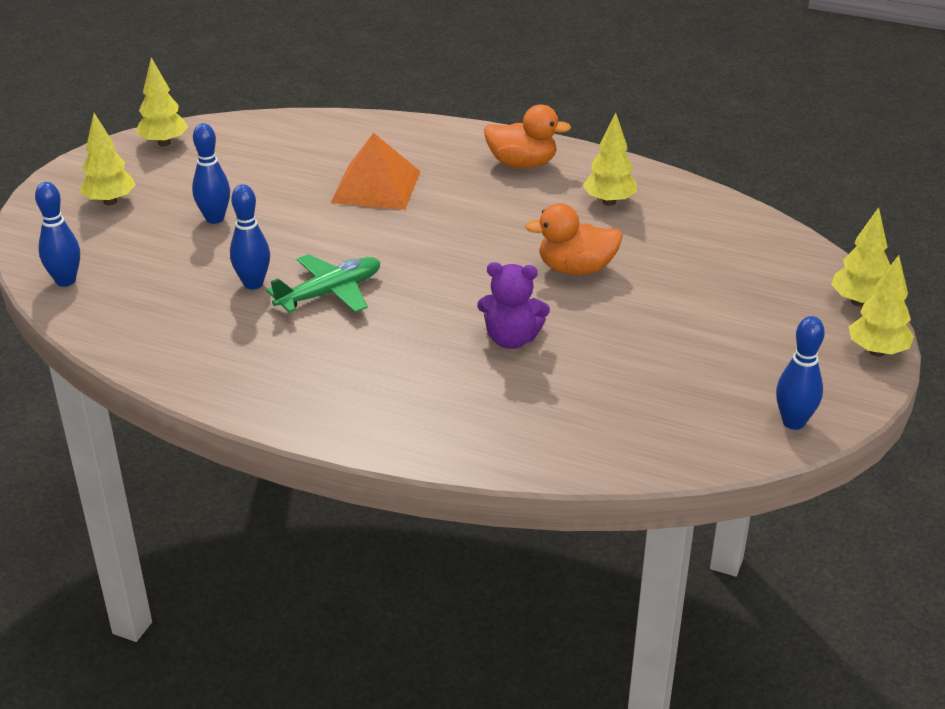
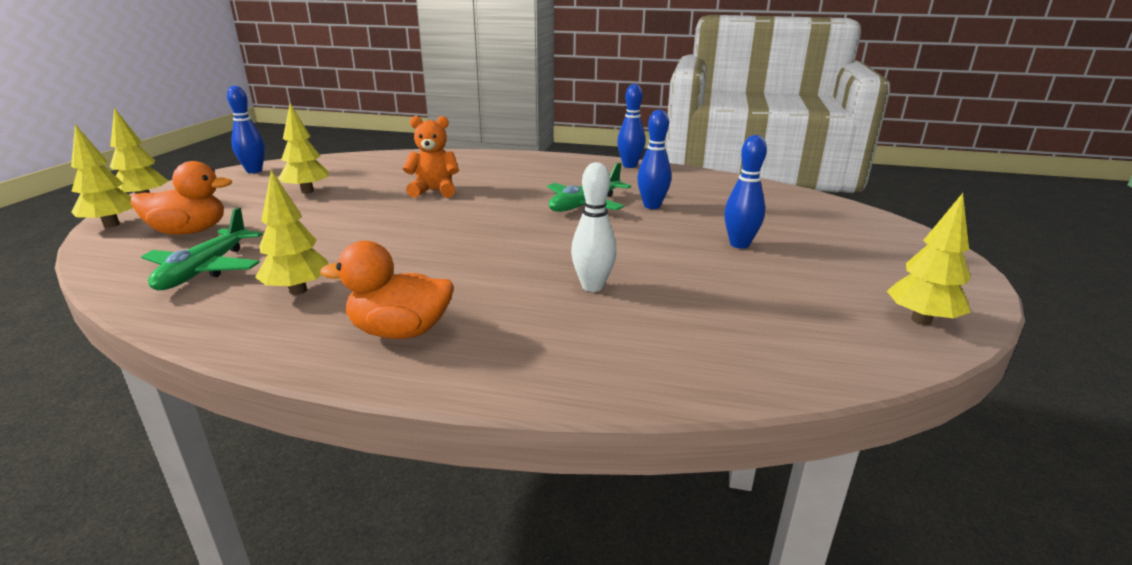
camera: 170 degrees right, 10 degrees down
blue bowling pin [35,182,80,287] -> blue bowling pin moved to [617,84,645,168]
yellow tree [80,113,136,205] -> yellow tree moved to [279,103,329,194]
orange pyramid [331,133,420,210] -> white bowling pin [571,162,617,292]
purple teddy bear [477,262,550,349] -> orange teddy bear [403,116,459,198]
orange duck [525,203,623,275] -> orange duck moved to [131,161,232,235]
none -> green plane [141,207,262,290]

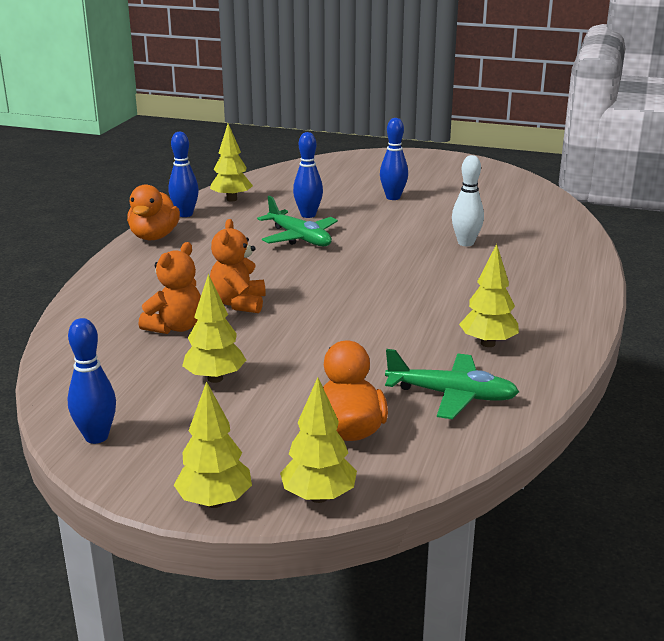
camera: 85 degrees left, 0 degrees up
orange duck [320,241,454,339] -> orange duck moved to [127,185,180,240]
yellow tree [887,193,971,325] -> yellow tree moved to [210,124,253,202]
none -> orange teddy bear [139,242,201,334]

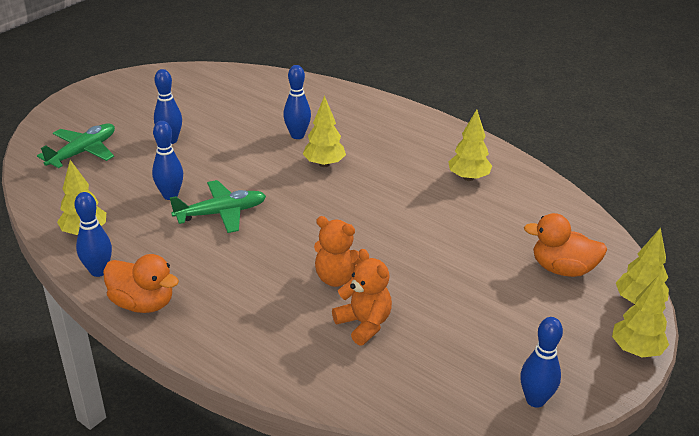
camera: 70 degrees left, 10 degrees up
yellow tree [182,274,246,383] -> yellow tree moved to [303,95,346,167]
green plane [385,349,519,419] -> green plane moved to [37,123,115,168]
white bowling pin [452,155,484,246] -> blue bowling pin [283,65,311,139]

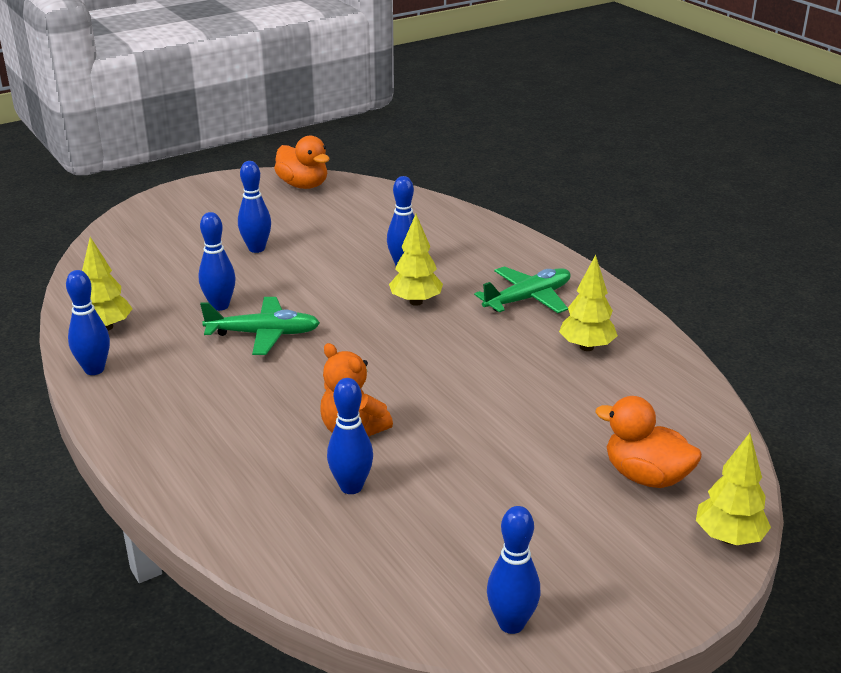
camera: 20 degrees right, 5 degrees down
green plane [37,123,115,168] -> green plane moved to [474,266,571,313]
orange duck [103,254,179,313] -> orange duck moved to [274,136,330,189]
orange teddy bear [332,249,392,345] -> blue bowling pin [327,378,373,494]
yellow tree [612,275,669,357] -> none

